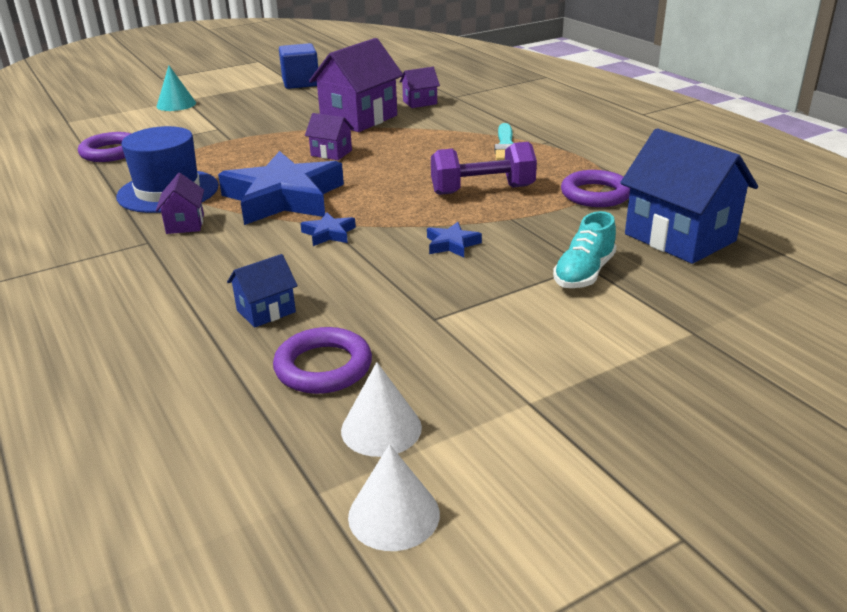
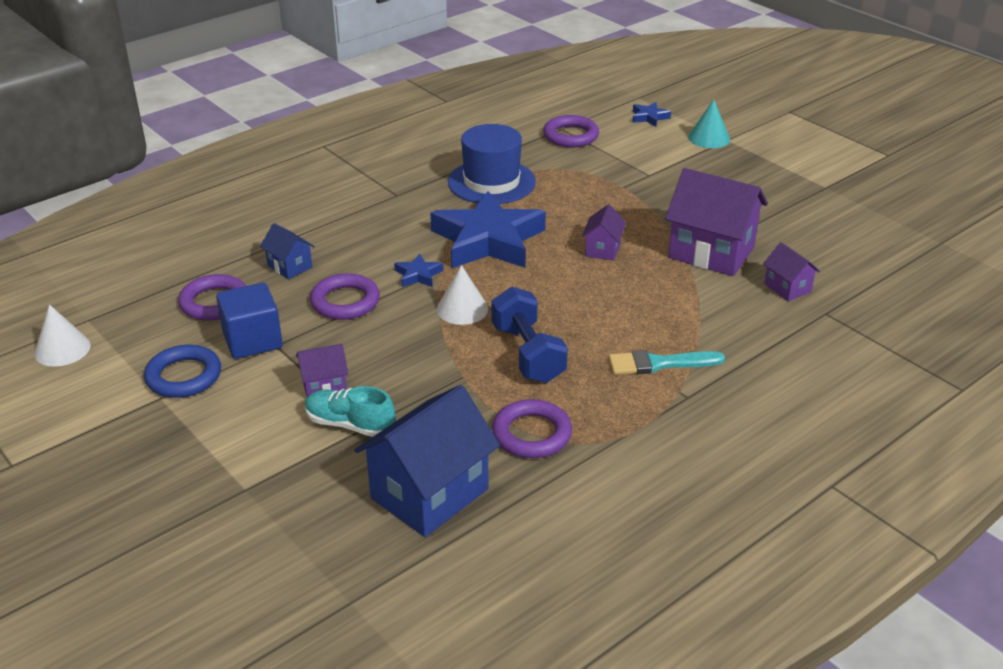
camera: 80 degrees right, 5 degrees up
purple house [156,173,204,234] -> purple house moved to [296,344,348,397]
blue cube [279,43,318,89] -> blue cube moved to [216,283,283,359]
white cone [341,362,422,457] -> white cone moved to [437,265,488,325]
blue star [427,222,482,257] -> blue star moved to [633,102,671,127]
purple dumbbell [431,142,537,195] -> blue dumbbell [491,287,568,383]
none -> blue ring [144,345,221,398]
none -> purple ring [310,273,380,320]

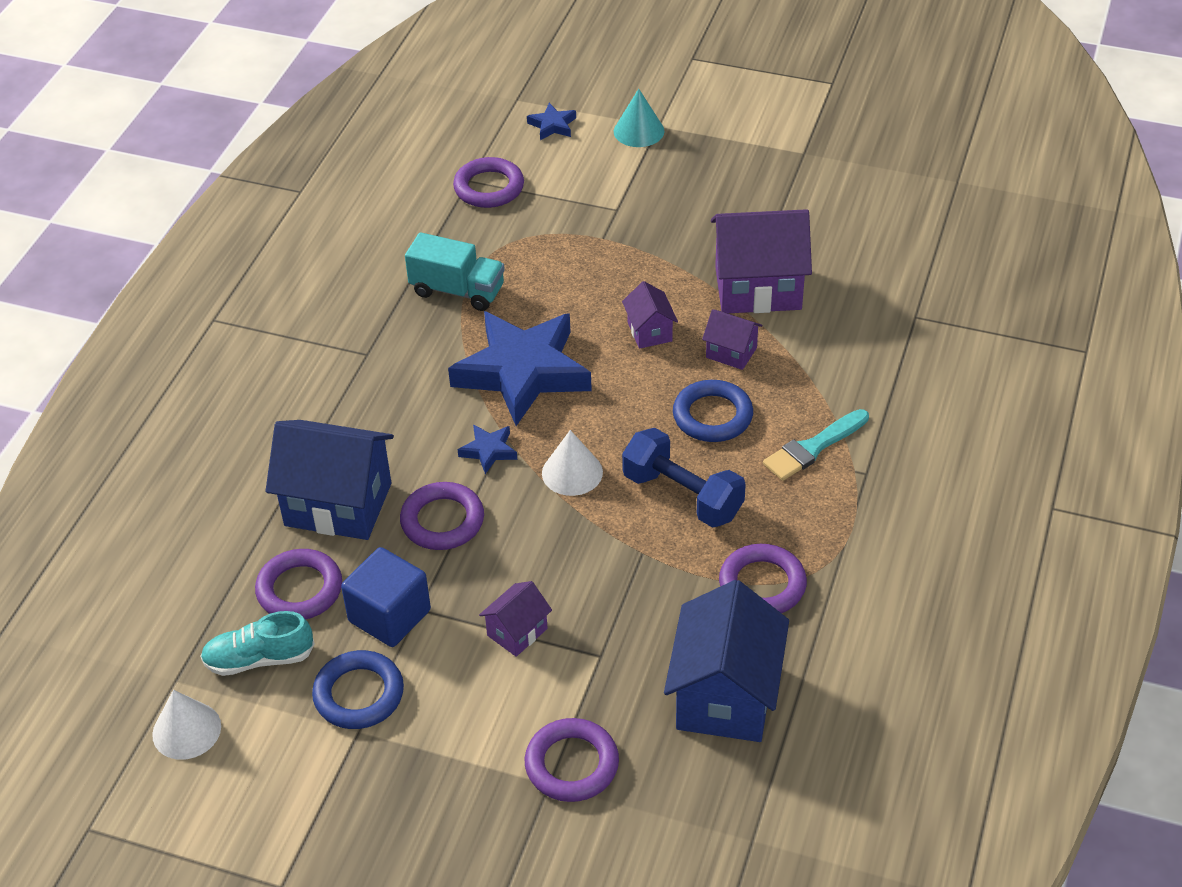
camera: 30 degrees left, 10 degrees up
blue house [260,223,315,279] -> blue house [266,420,394,540], size x2.03
turquoise shoe [305,386,395,437] -> turquoise shoe moved to [200,611,315,676]
blue hat [448,124,536,204] -> turquoise truck [405,232,505,311]
purple house [763,242,820,301] -> purple house moved to [702,309,762,370]
none -> purple ring [525,718,619,802]
none -> blue ring [673,380,753,442]

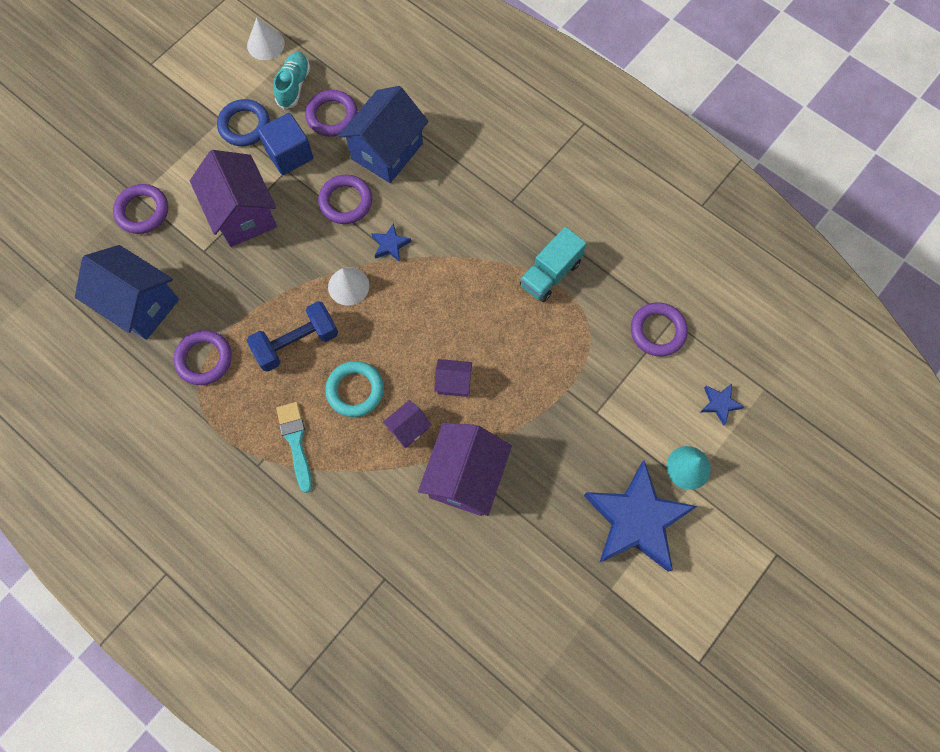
camera: 110 degrees right, 25 degrees up
blue star [448,311,592,426] -> blue star moved to [584,460,697,572]
purple house [479,581,552,657] -> purple house [190,150,277,247], size x2.03
blue ring [673,380,753,442] -> turquoise ring [325,361,384,417]

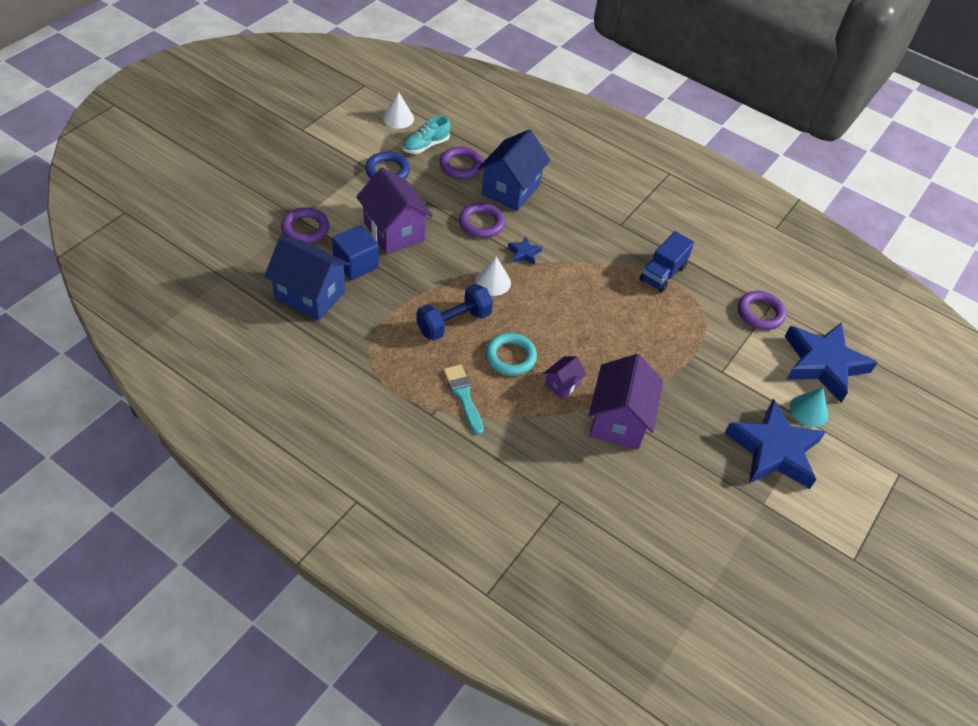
camera: 10 degrees left, 20 degrees down
purple ring [174,330,232,385] -> none
blue cube [258,113,313,175] -> blue cube moved to [332,225,379,280]
turquoise shoe [273,52,310,109] -> turquoise shoe turned 135 degrees counterclockwise [403,116,450,154]
purple house [434,359,472,397] -> none
turquoise truck [520,227,587,302] -> blue truck [640,231,694,293]
blue star [701,384,744,425] -> blue star [785,322,878,403], size x2.47

